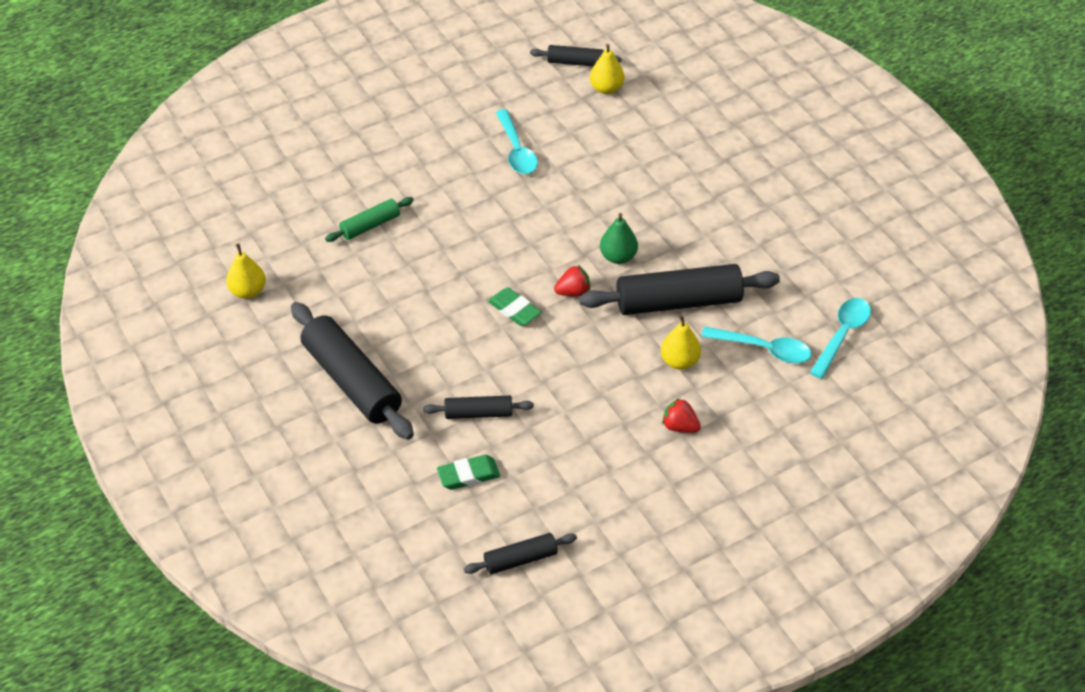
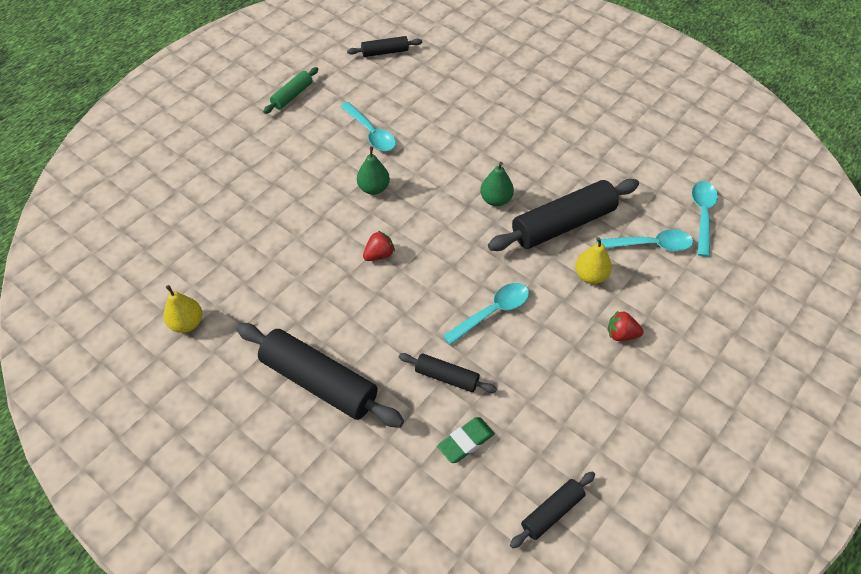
camera: 20 degrees left, 5 degrees up
green rolling pin [325,197,414,242] -> green rolling pin moved to [263,67,318,114]
black rolling pin [423,395,534,419] -> black rolling pin turned 45 degrees clockwise [399,353,497,393]
green eraser [488,287,541,326] -> none
red strawberry [554,265,590,297] -> red strawberry moved to [363,230,395,261]
yellow pear [590,44,625,94] -> none
none -> green pear [357,146,390,195]
none -> turquoise spoon [443,283,529,345]

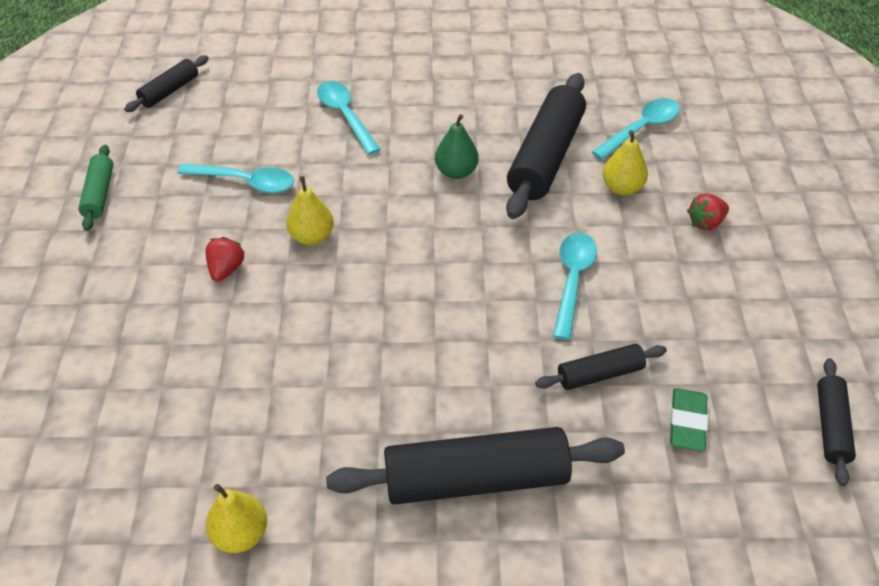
camera: 40 degrees left, 5 degrees down
green pear [357,146,390,195] -> yellow pear [286,176,334,245]
red strawberry [363,230,395,261] -> red strawberry moved to [205,237,245,282]
turquoise spoon [692,181,718,257] -> turquoise spoon moved to [317,81,381,155]

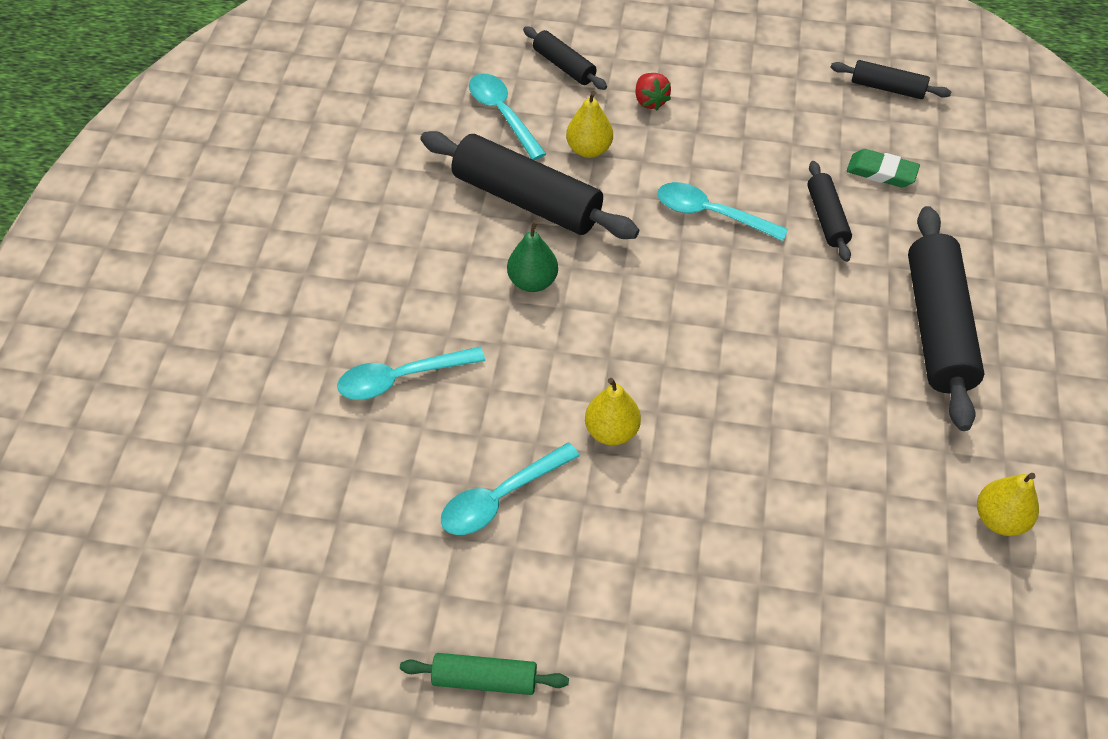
camera: 80 degrees left, 5 degrees up
black rolling pin [124,55,209,112] -> black rolling pin moved to [523,26,607,90]
turquoise spoon [178,163,294,193] -> turquoise spoon turned 150 degrees counterclockwise [441,442,580,535]
red strawberry [205,237,245,282] -> none

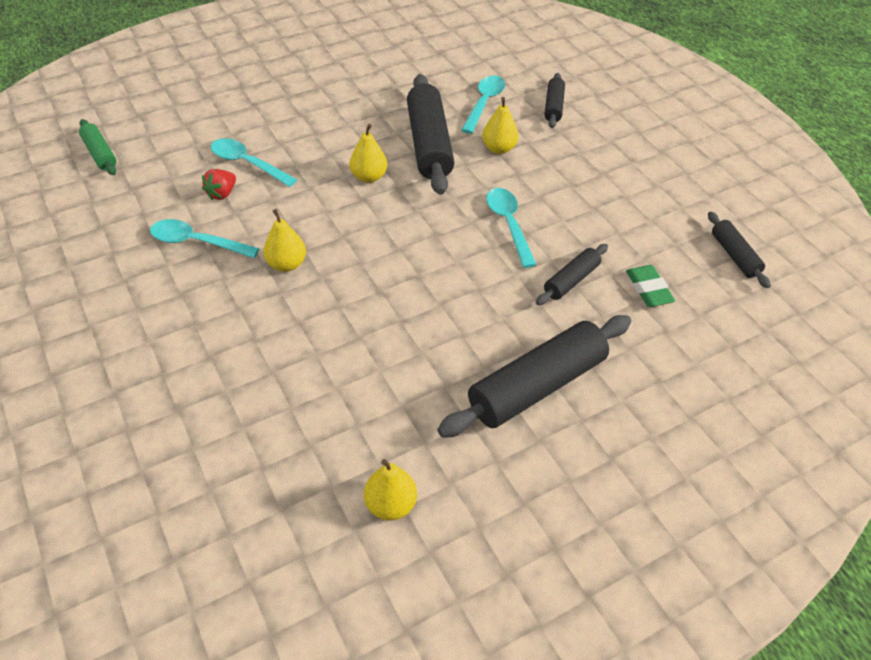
camera: 50 degrees right, 5 degrees down
green rolling pin [400,653,569,695] -> green rolling pin moved to [79,119,116,175]
green pear [507,221,558,292] -> yellow pear [349,124,387,183]
red strawberry [635,73,671,111] -> red strawberry moved to [202,169,236,200]

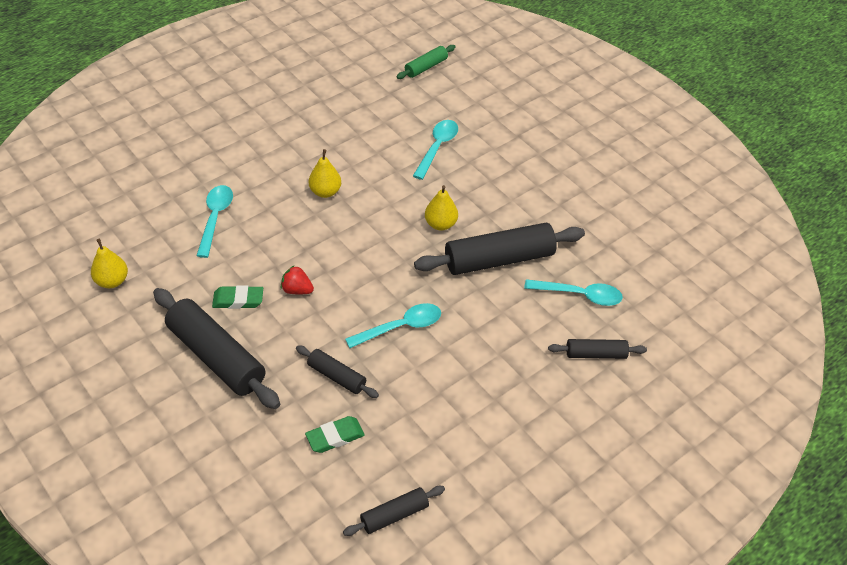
camera: 80 degrees right, 0 degrees up
turquoise spoon [150,219,260,258] -> turquoise spoon moved to [196,185,233,258]
red strawberry [202,169,236,200] -> red strawberry moved to [281,266,314,294]
yellow pear [482,97,518,154] -> none
none -> green eraser [212,285,263,309]

